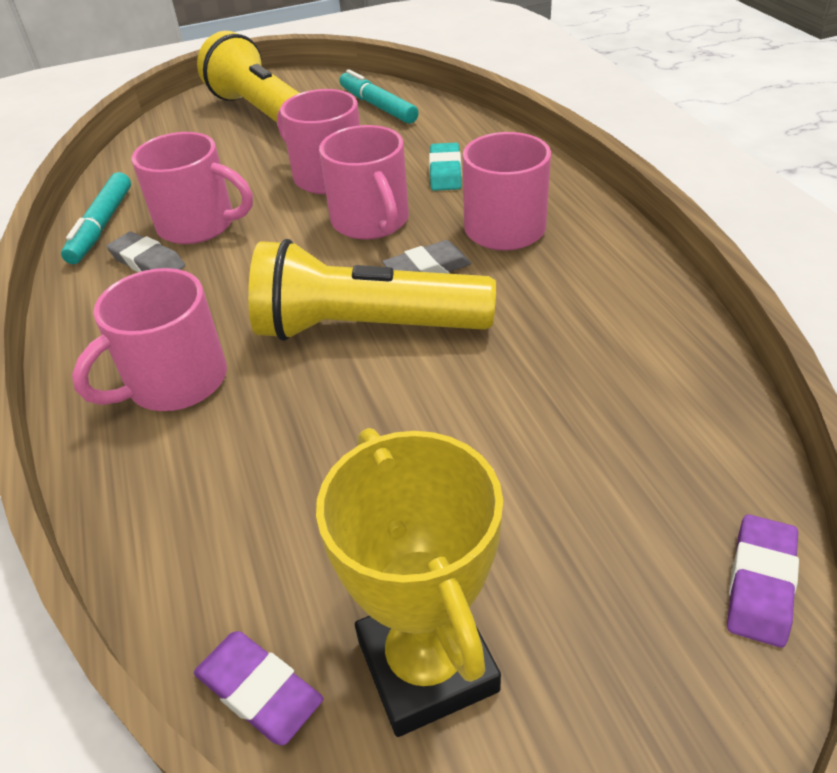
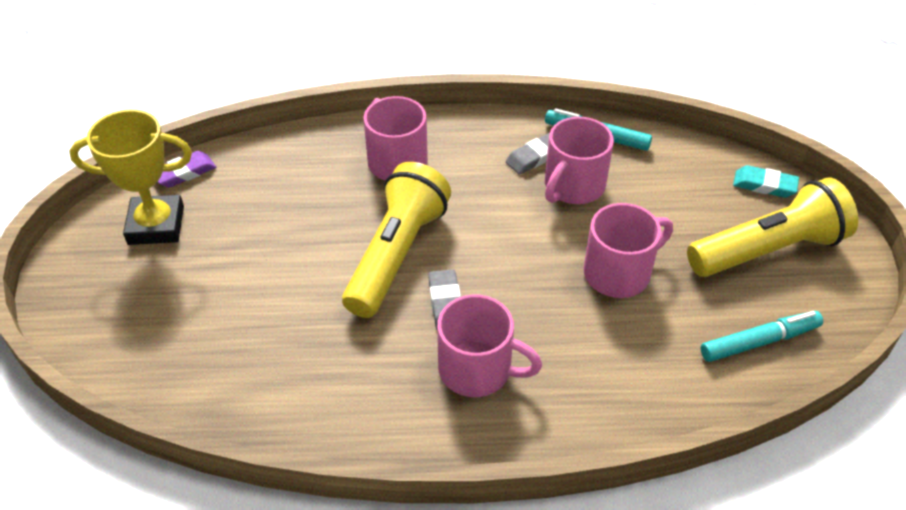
camera: 105 degrees right, 5 degrees up
pink mug [319,125,409,240] -> none
turquoise eraser [429,143,462,191] -> turquoise eraser moved to [733,165,799,198]
purple eraser [727,514,799,648] -> none

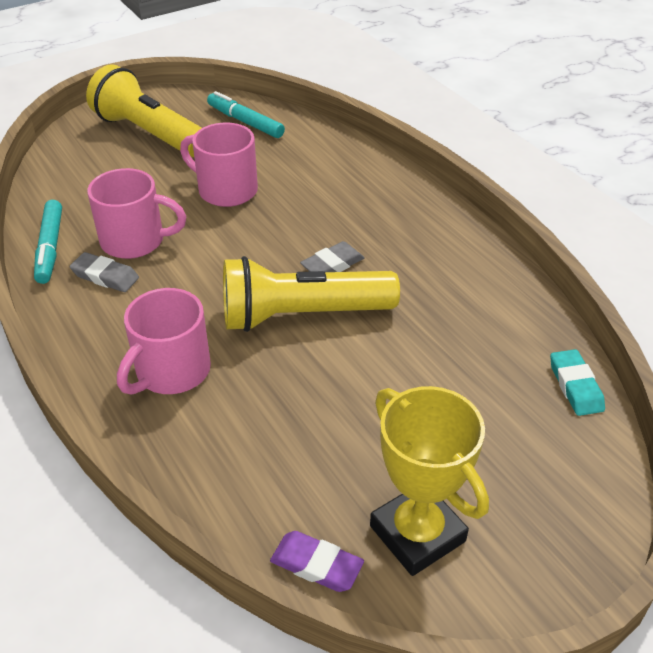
camera: 120 degrees left, 5 degrees down
pink mug [437,295,542,397] -> none
turquoise eraser [733,165,799,198] -> turquoise eraser moved to [550,349,605,416]

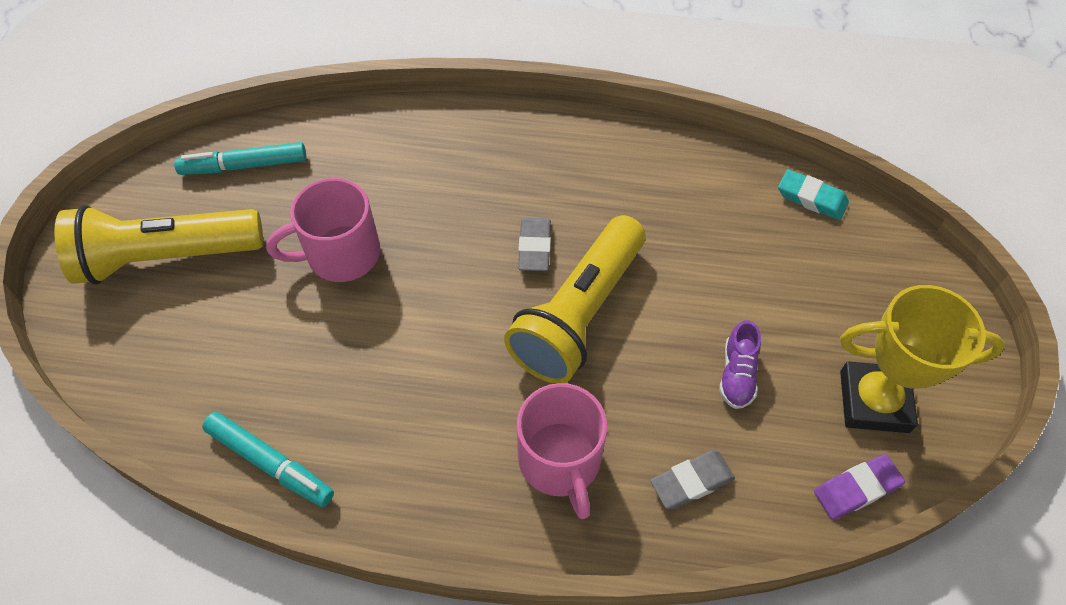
camera: 50 degrees left, 15 degrees up
grey eraser [70,252,139,292] -> grey eraser moved to [650,450,735,509]
pink mug [87,168,187,259] -> none
none -> purple shoe [719,320,761,409]

